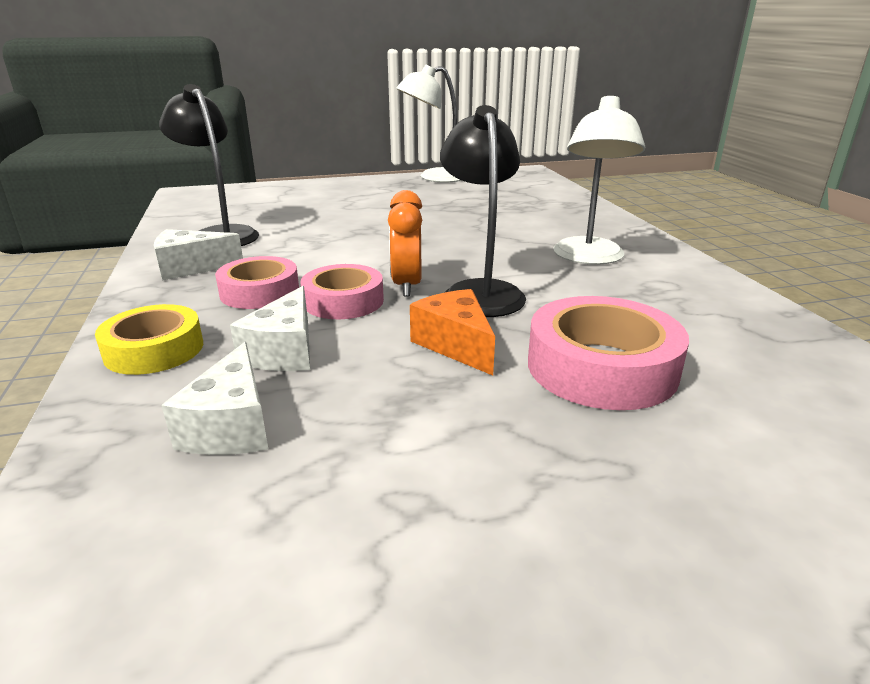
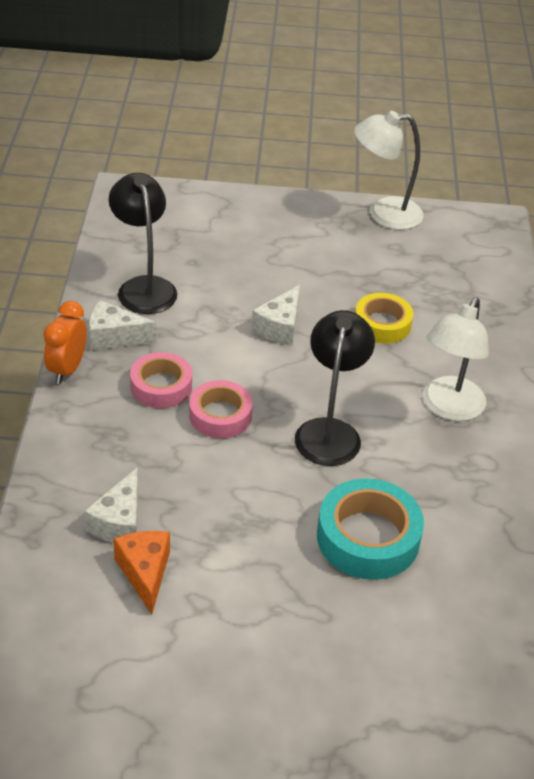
camera: 15 degrees right, 15 degrees up
yellow tape [95,304,203,375] -> yellow tape moved to [355,293,413,344]
white cheese [230,286,310,371] -> white cheese moved to [251,285,300,346]
orange clock [388,190,422,297] -> orange clock moved to [43,301,87,384]
orange cheese [410,289,495,375] -> orange cheese moved to [113,531,170,615]
pink tape [528,296,689,410] -> turquoise tape [317,478,424,580]

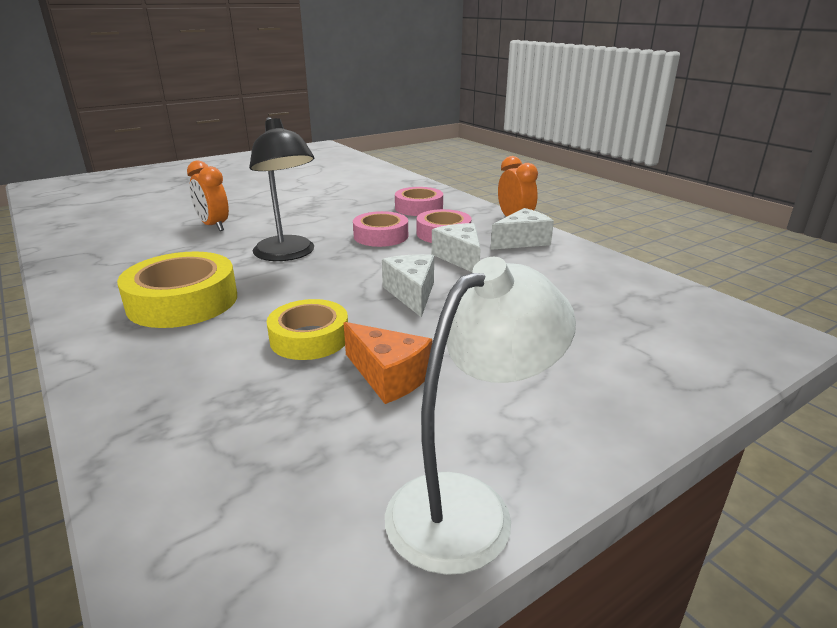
camera: 145 degrees right, 15 degrees down
white cheese [84,467,138,543] -> white cheese moved to [432,223,481,273]
black lamp [109,173,177,314] -> none
orange cheese [113,531,170,615] -> orange cheese moved to [344,322,432,404]
turquoise tape [317,478,424,580] -> orange clock [187,160,229,231]
white lamp [423,297,489,421] -> yellow tape [117,252,237,328]
none -> pink tape [395,187,443,216]

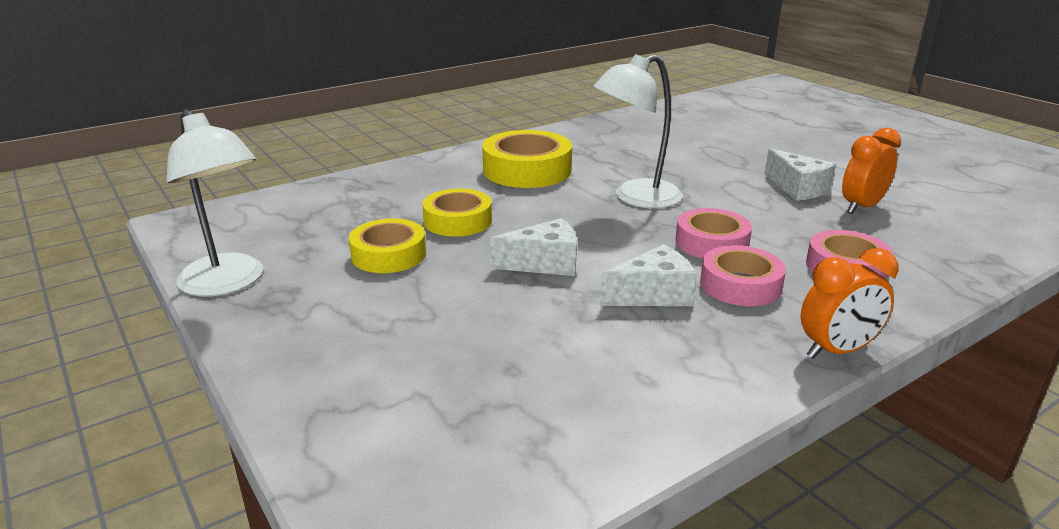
camera: 90 degrees right, 0 degrees up
orange clock [187,160,229,231] -> orange clock moved to [842,128,901,214]
black lamp [249,117,314,261] -> white lamp [593,54,683,208]
orange cheese [344,322,432,404] -> yellow tape [349,219,426,273]
white cheese [490,208,554,250] -> white cheese moved to [765,148,836,201]

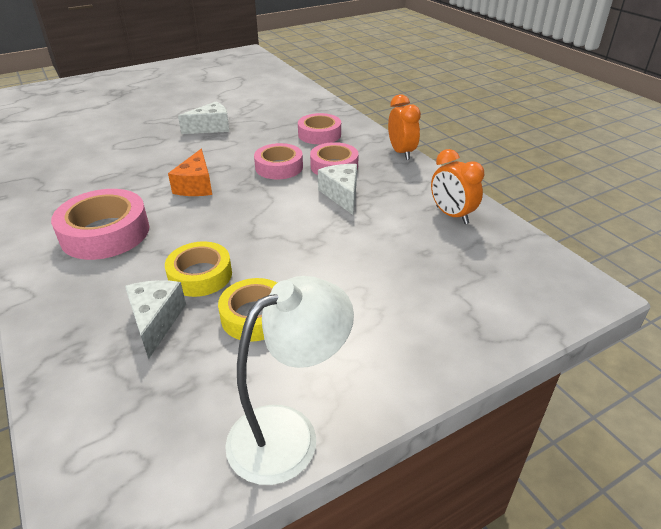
camera: 85 degrees left, 10 degrees up
yellow tape [482,130,572,188] -> pink tape [51,189,150,260]
white cheese [490,218,577,276] -> white cheese moved to [125,280,186,360]
white lamp [593,54,683,208] -> orange cheese [168,149,212,196]
orange clock [842,128,901,214] -> orange clock moved to [431,149,484,224]

